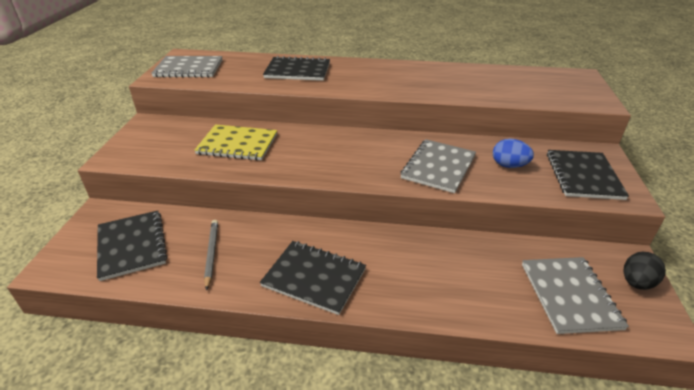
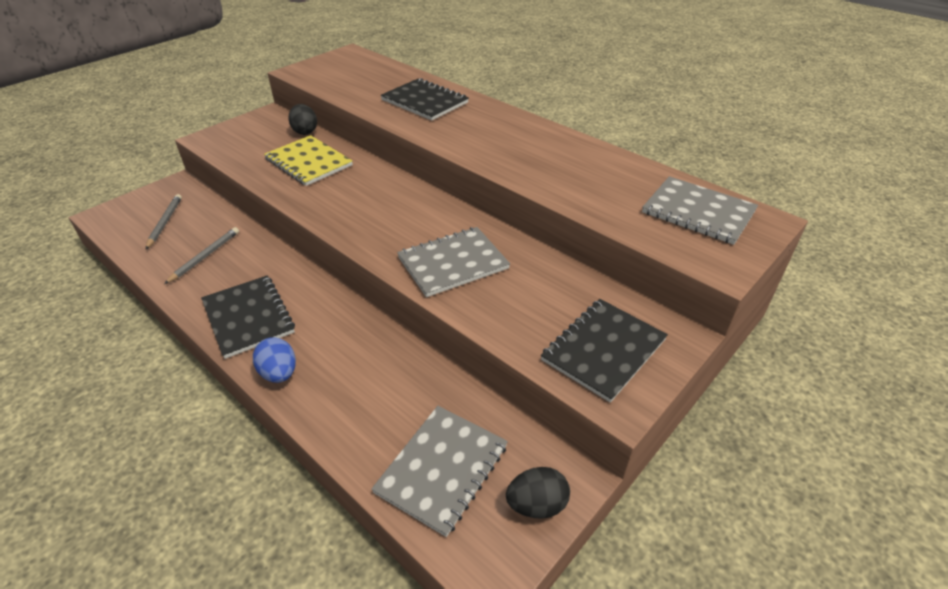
camera: 35 degrees right, 5 degrees up
black notebook [97,211,167,281] -> grey pencil [146,194,182,249]
grey notebook [151,56,222,78] -> grey notebook moved to [642,176,758,245]
blue egg [493,139,534,168] -> blue egg moved to [253,337,296,383]
none -> black egg [288,104,317,135]

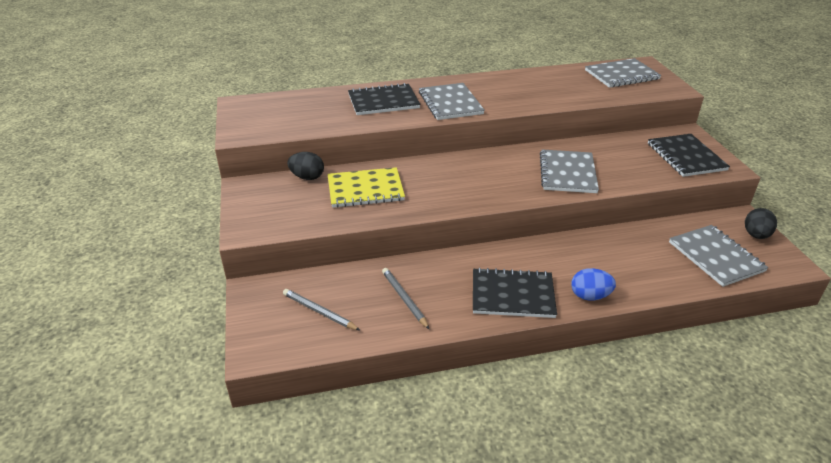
camera: 55 degrees left, 5 degrees down
none -> grey notebook [419,83,485,120]

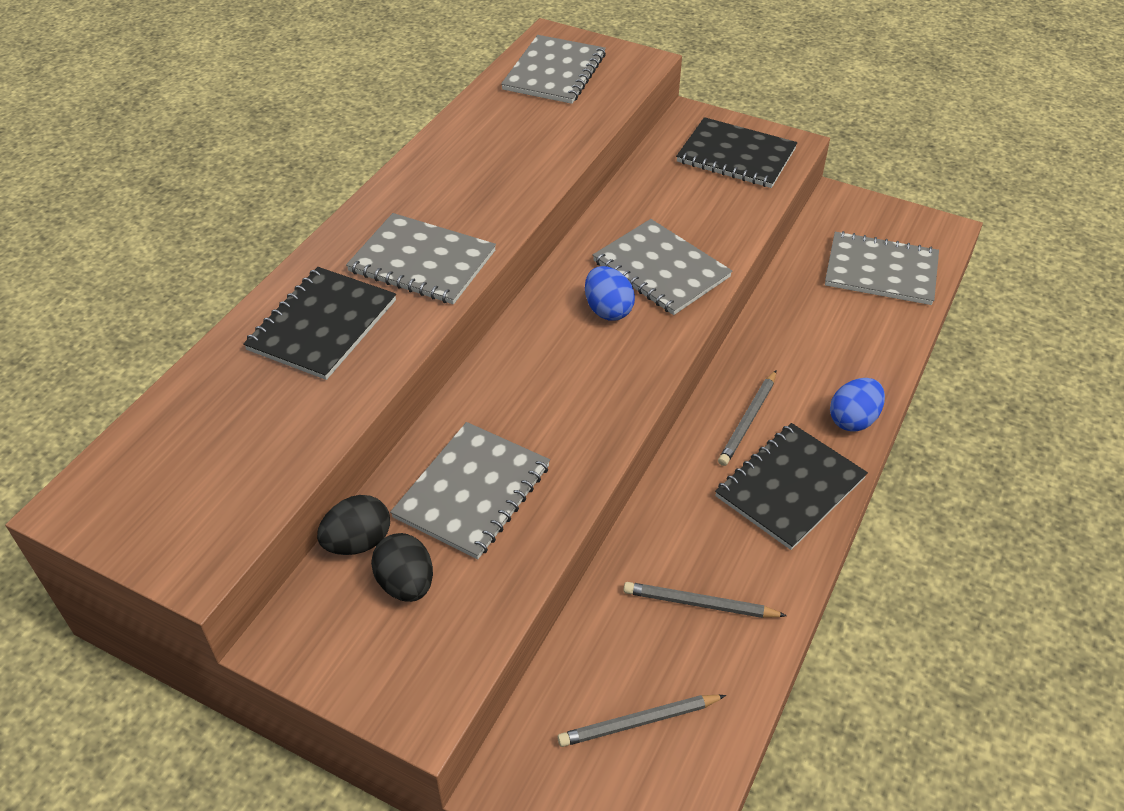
camera: 50 degrees left, 10 degrees up
yellow notebook [328,167,405,208] -> grey notebook [390,422,550,559]
black egg [745,208,777,239] -> black egg moved to [371,533,433,602]
none -> blue egg [585,266,635,321]
none -> grey pencil [718,370,776,466]

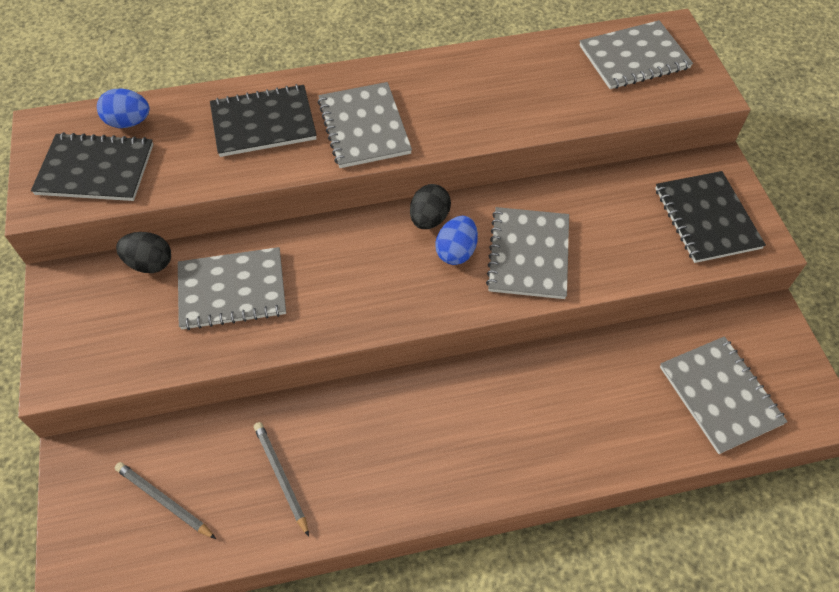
camera: 50 degrees right, 10 degrees up
black egg [371,533,433,602] -> black egg moved to [410,184,451,229]
black notebook [715,423,868,550] -> black notebook moved to [31,132,153,201]
grey pencil [718,370,776,466] -> none
blue egg [830,378,885,432] -> blue egg moved to [97,89,150,128]

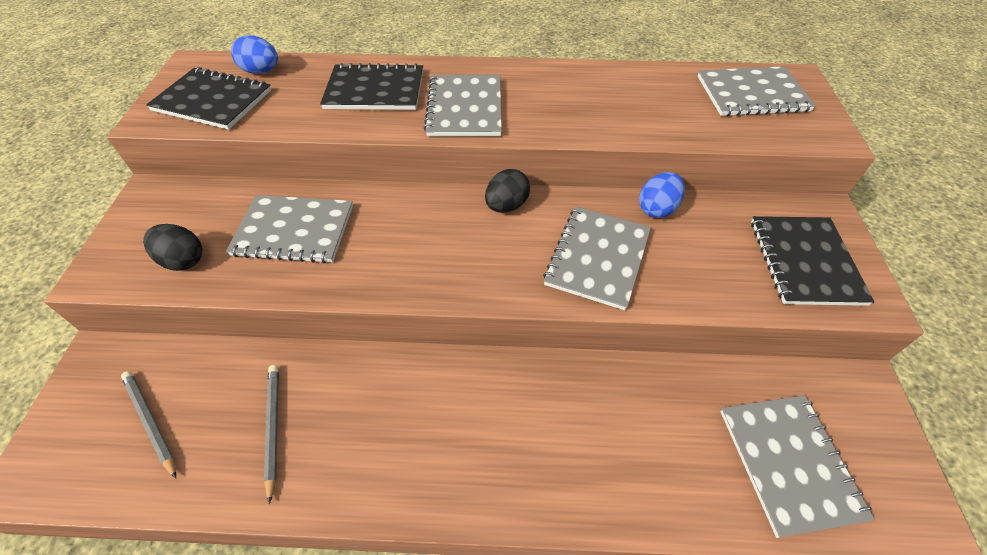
camera: 15 degrees right, 5 degrees down
black egg [116,232,171,273] -> black egg moved to [143,224,202,271]
blue egg [435,216,478,265] -> blue egg moved to [639,172,685,218]

